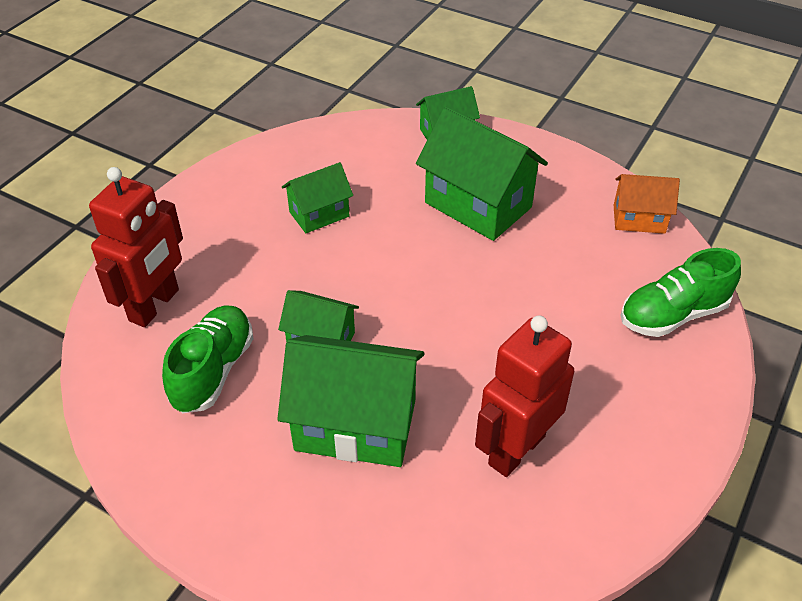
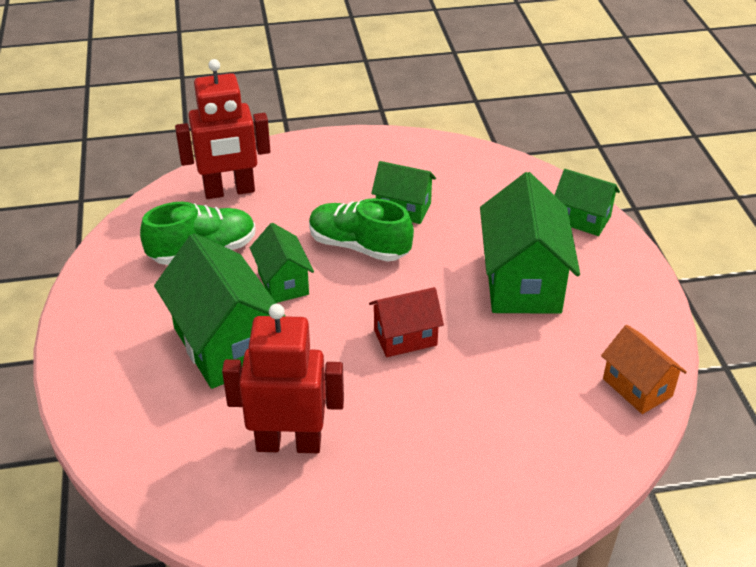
camera: 50 degrees right, 5 degrees down
green shoe [620,248,741,337] -> green shoe moved to [309,198,414,262]
none -> red house [369,287,444,357]

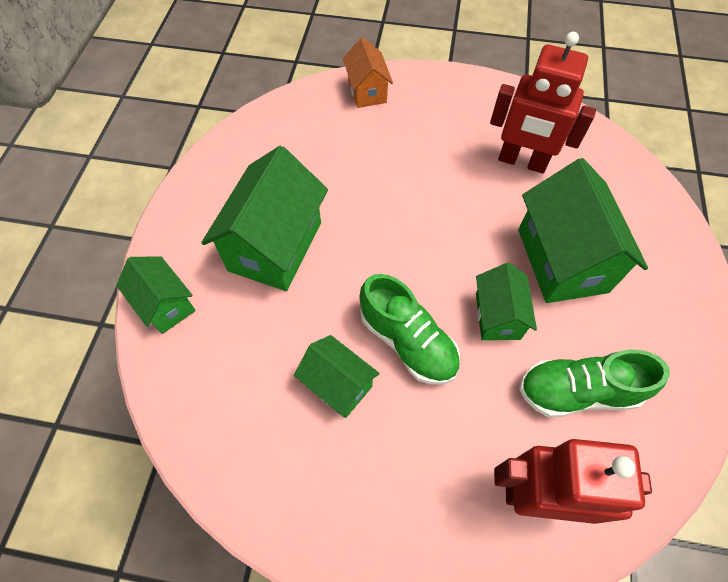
camera: 160 degrees left, 20 degrees up
red house [369,287,444,357] -> none
orange house [601,325,687,414] -> orange house moved to [343,37,393,108]

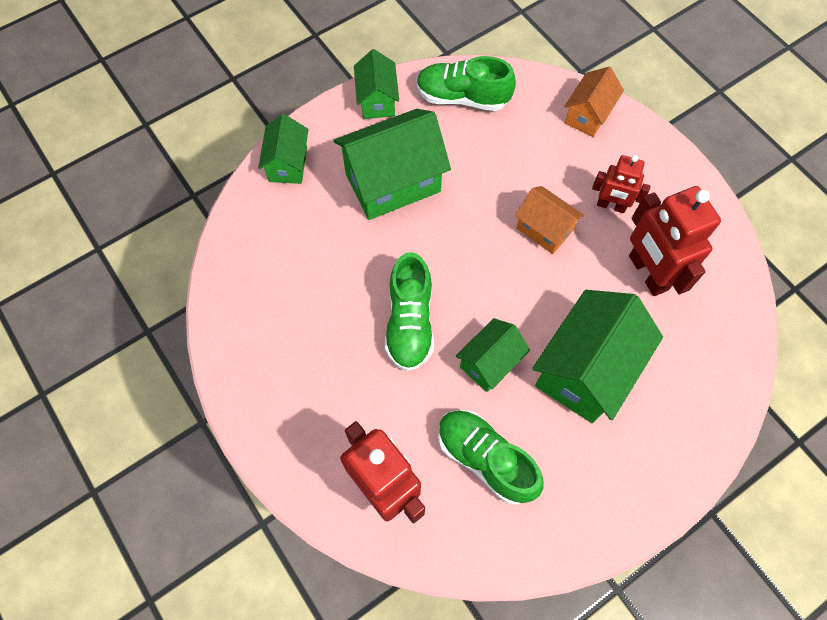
camera: 45 degrees right, 5 degrees up
green house [294,335,380,418] -> green house moved to [354,49,399,119]
none -> green shoe [416,56,516,111]
none -> orange house [515,186,584,254]
none -> red robot [592,155,651,213]

